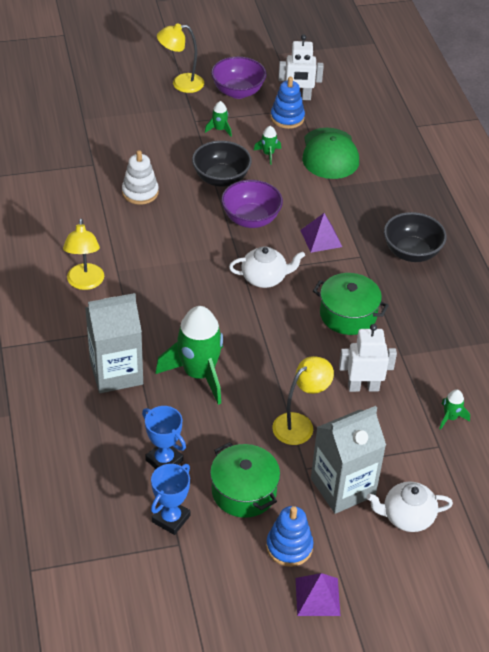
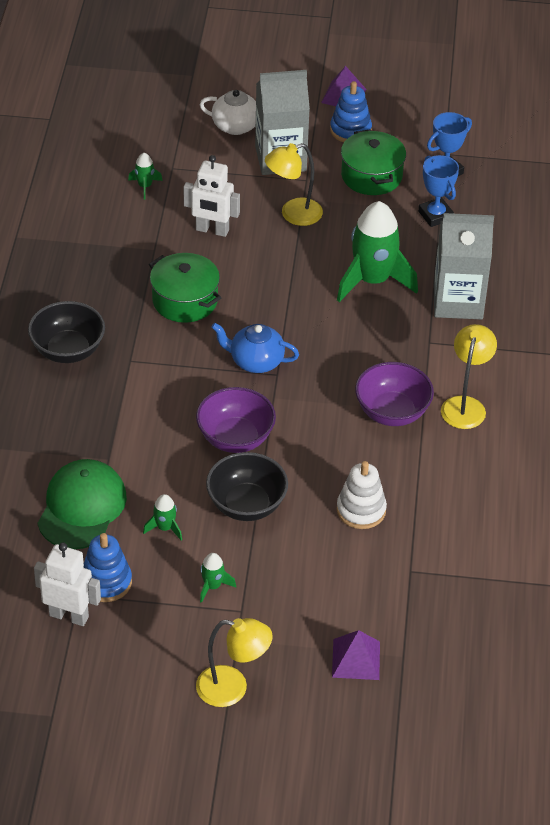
camera: 160 degrees left, 0 degrees up
purple bowl [211,56,266,99] -> purple bowl moved to [355,362,434,426]
white teapot [229,246,305,288] -> blue teapot [212,323,299,373]
purple pyramid [300,213,342,253] -> purple pyramid moved to [332,630,380,680]

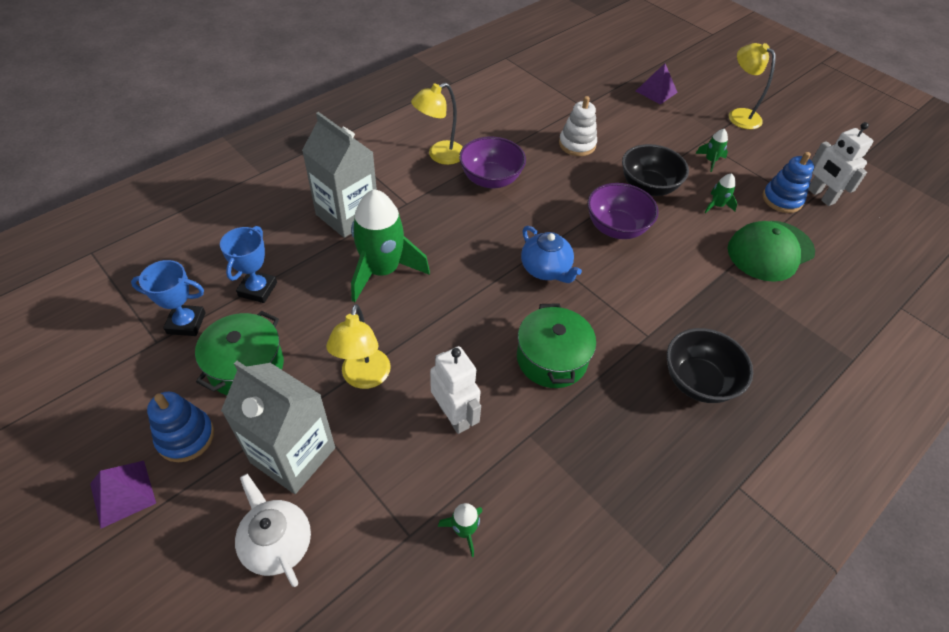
camera: 140 degrees left, 5 degrees up
yellow lamp [265,143,323,226] -> yellow lamp turned 75 degrees clockwise [326,304,391,389]

